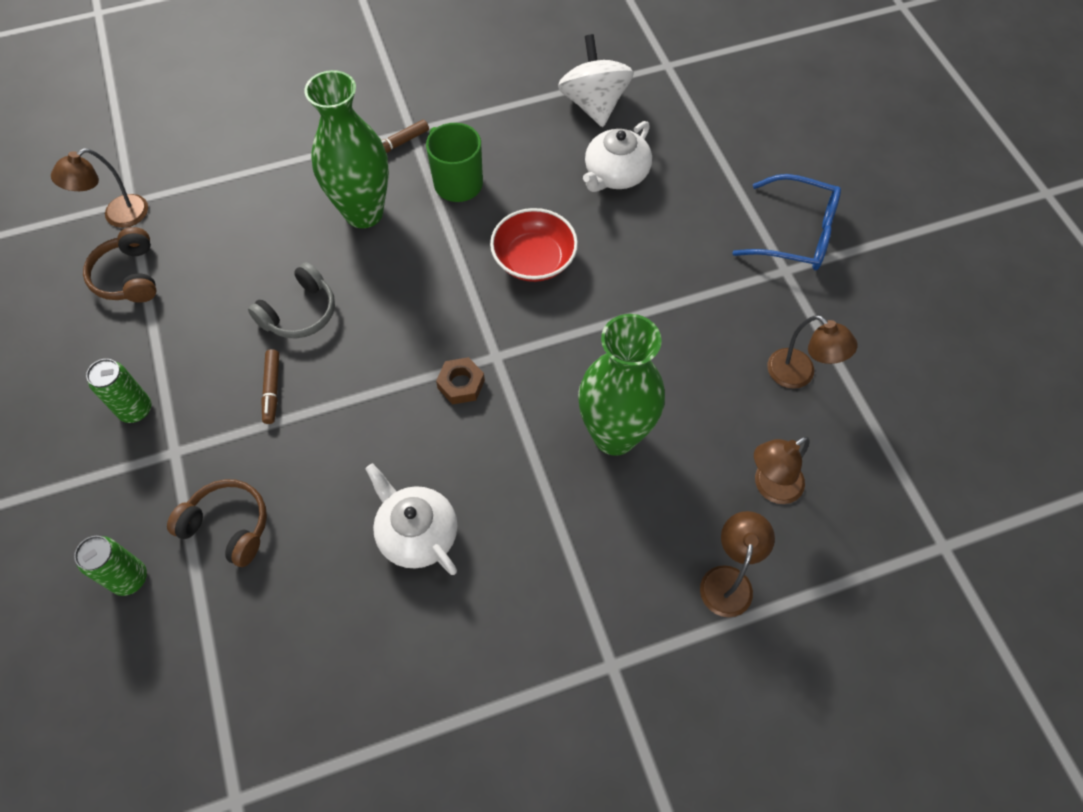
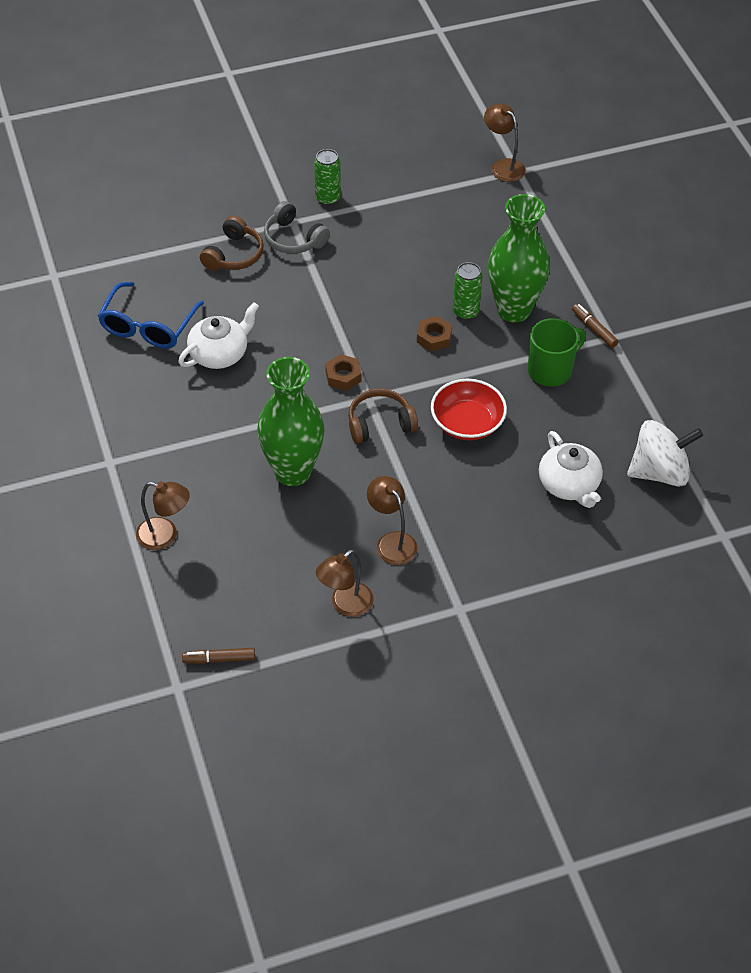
camera: 90 degrees right, 10 degrees down
green can [74,536,147,596] -> green can moved to [453,262,482,320]
brown headphones [83,227,156,303] -> brown headphones moved to [348,389,418,444]
grey headphones [248,262,335,339] -> grey headphones moved to [264,201,330,254]
brown marker [261,349,279,424] -> brown marker moved to [182,648,255,664]
white teapot [583,121,652,192] -> white teapot turned 150 degrees counterclockwise [539,431,603,508]
blue glasses [732,174,841,270] -> blue glasses moved to [98,282,204,349]
brown lamp [754,436,810,504] -> brown lamp moved to [367,476,418,565]
none -> brown nut [417,316,452,352]

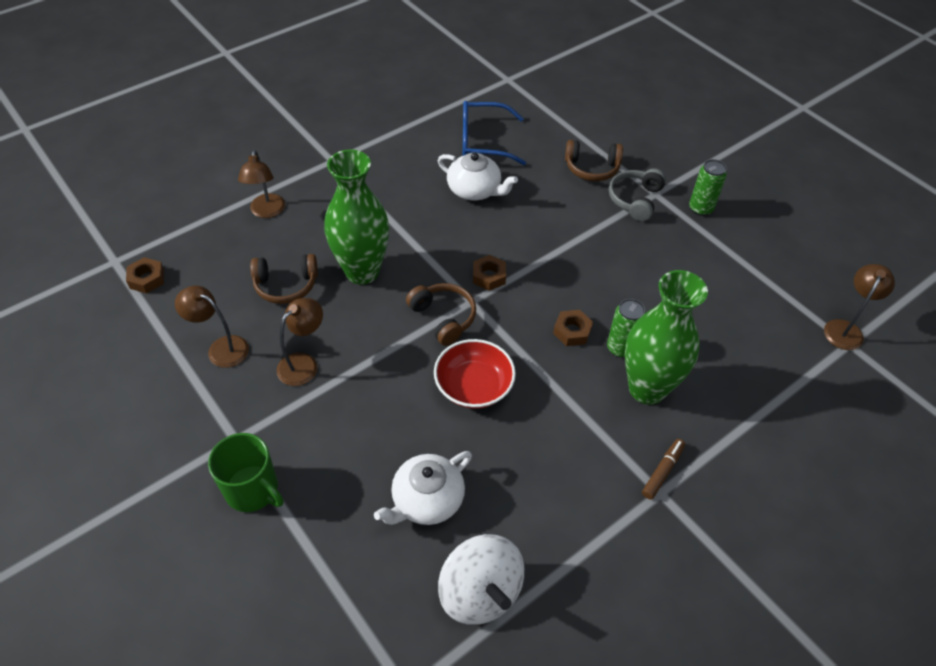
camera: 70 degrees right, 0 degrees up
brown marker [182,648,255,664] -> brown nut [126,257,164,293]
green mug [528,318,586,387] -> green mug moved to [208,433,283,512]
none -> brown headphones [250,254,318,304]

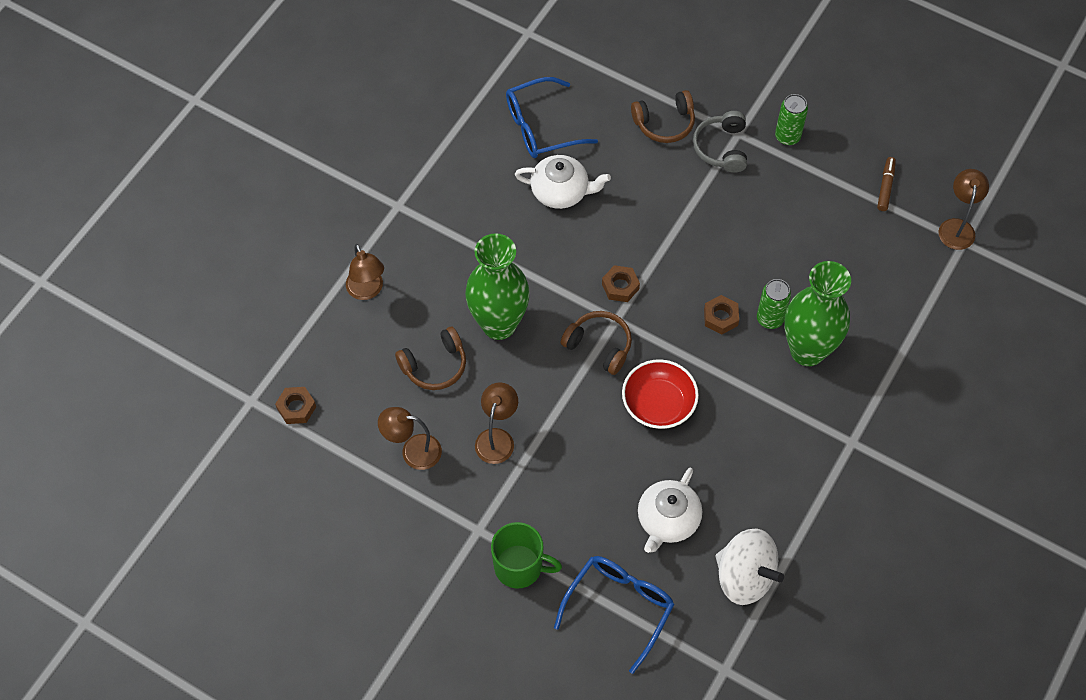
camera: 20 degrees left, 10 degrees up
brown marker [642,439,685,500] -> brown marker moved to [877,157,896,211]
none -> blue glasses [554,556,674,674]

